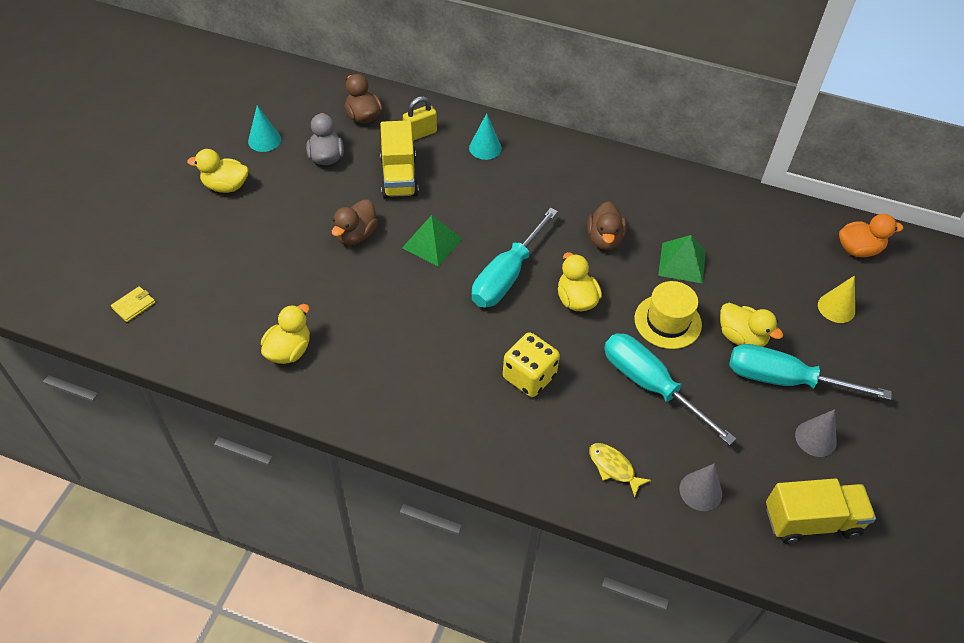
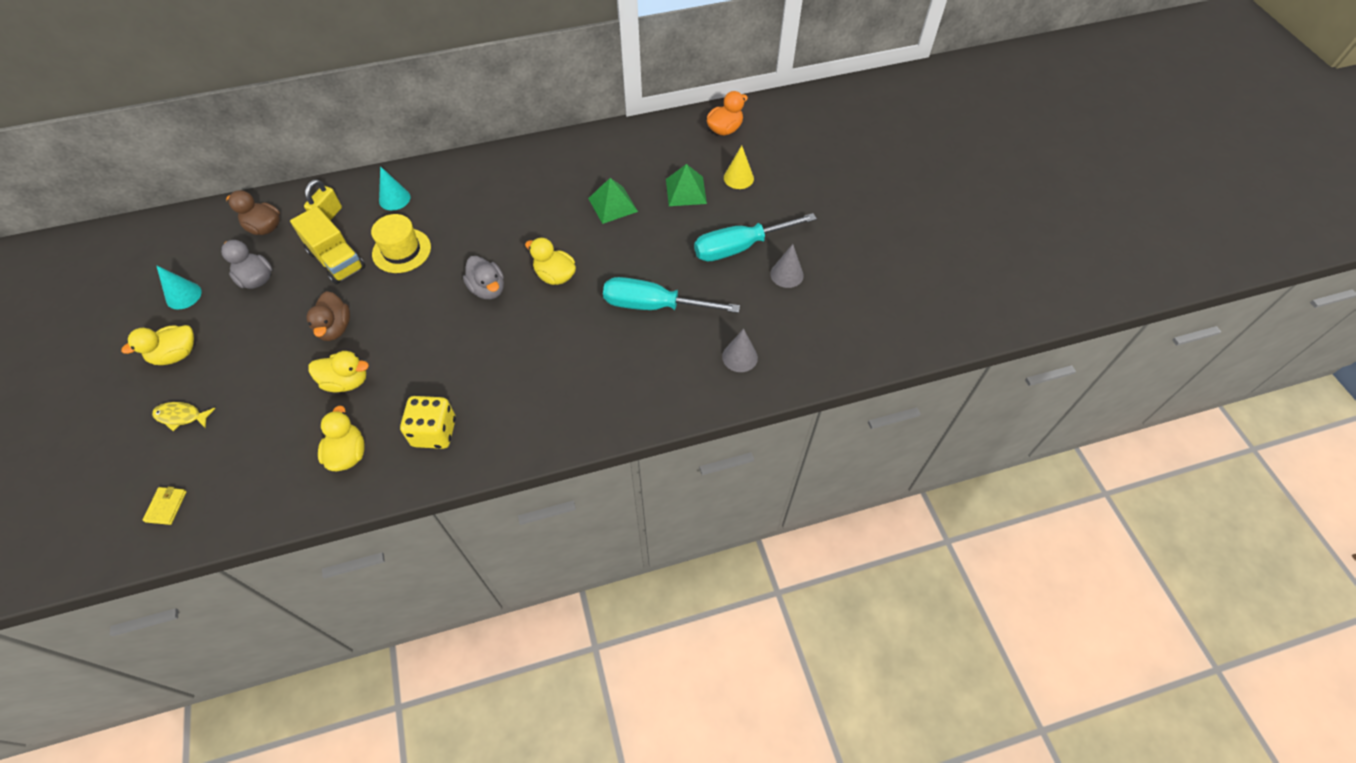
camera: 35 degrees left, 5 degrees up
green pyramid [402,215,462,267] -> green pyramid moved to [666,164,707,206]
turquoise screwdriver [472,208,558,307] -> grey duck [463,256,504,299]
yellow dice [503,332,560,397] -> yellow dice moved to [400,396,456,449]
brown duck [587,201,627,250] -> none
yellow fish [589,443,651,497] -> yellow fish moved to [152,402,216,431]
yellow hat [634,281,702,349] -> yellow hat moved to [371,214,431,273]
yellow duck [720,303,783,347] -> yellow duck moved to [308,351,369,392]
yellow truck [766,478,876,544] -> none

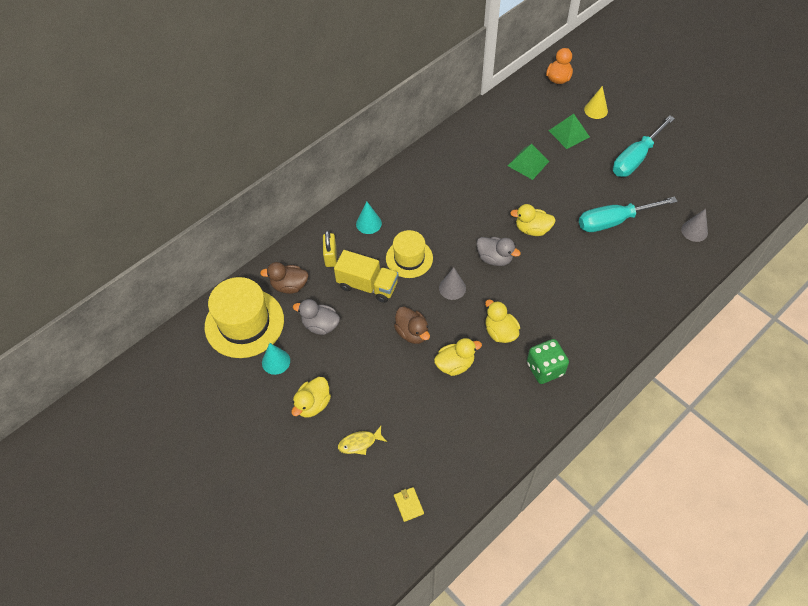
camera: 25 degrees left, 0 degrees up
yellow duck [318,406,365,471] -> yellow duck moved to [485,299,520,343]
yellow dice [400,396,456,449] -> green dice [527,339,569,384]
grey cone [770,244,804,288] -> grey cone moved to [439,267,466,300]
none -> yellow hat [205,277,284,358]

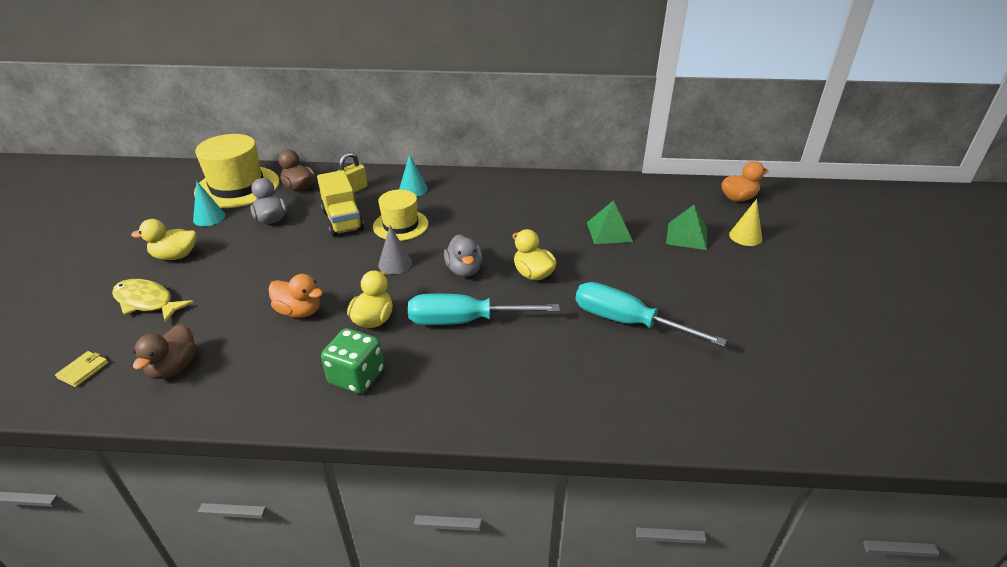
camera: 45 degrees right, 20 degrees down
yellow fish [338,426,387,455] -> yellow fish [112,279,194,323], size x1.53
brown duck [394,307,430,344] -> brown duck moved to [133,324,197,379]
yellow duck [434,338,482,376] -> orange duck [269,274,323,318]
turquoise screwdriver [613,115,675,177] -> turquoise screwdriver moved to [408,294,560,325]
grey cone [681,209,708,242] -> none

